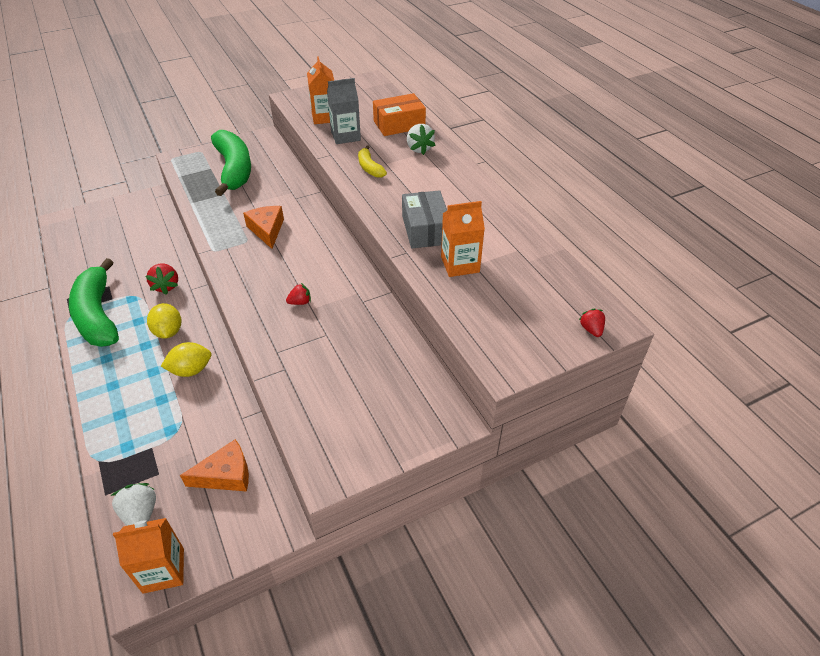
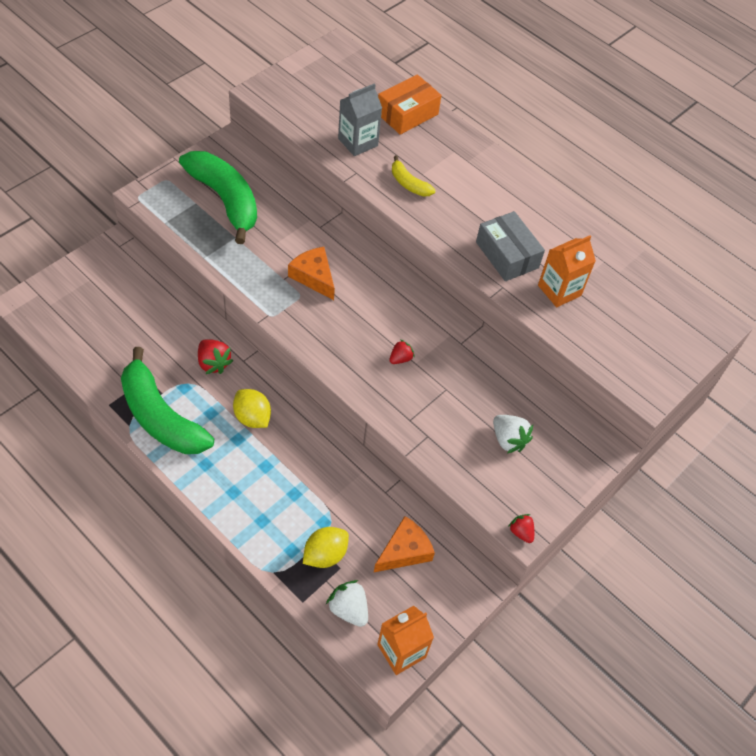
camera: 25 degrees left, 10 degrees up
yellow lemon [161,342,211,377] -> yellow lemon moved to [303,527,349,568]
orange carton [307,56,334,124] -> none
white strawberry [407,124,436,155] -> white strawberry moved to [493,415,533,454]
red strawberry [579,308,605,337] -> red strawberry moved to [508,514,534,543]

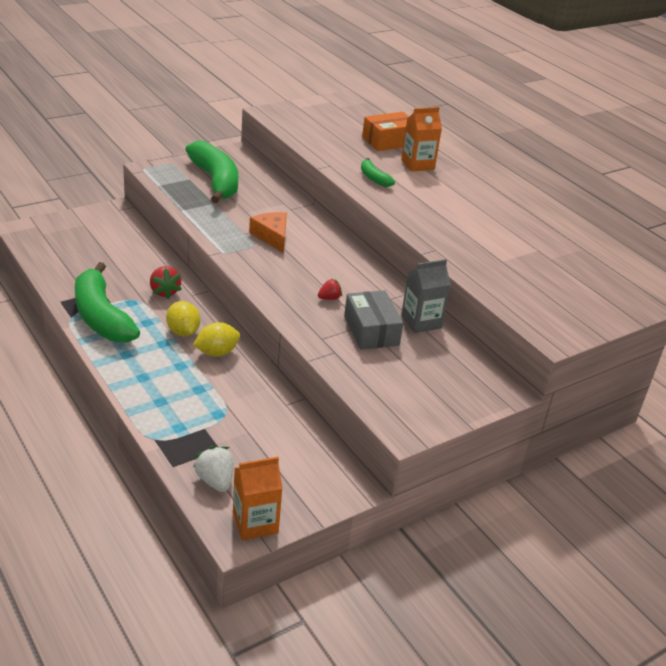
camera: 15 degrees right, 20 degrees down
yellow lemon [303,527,349,568] -> yellow lemon moved to [193,322,240,357]
grey carton [338,83,382,156] -> grey carton moved to [401,259,451,333]
orange cheese [374,516,435,572] -> none
yellow banana [392,156,436,197] -> green banana [361,158,395,187]
grey box [476,211,545,281] -> grey box moved to [344,290,403,350]
white strawberry [493,415,533,454] -> none
red strawberry [508,514,534,543] -> none
orange carton [538,235,596,307] -> orange carton moved to [401,107,442,172]

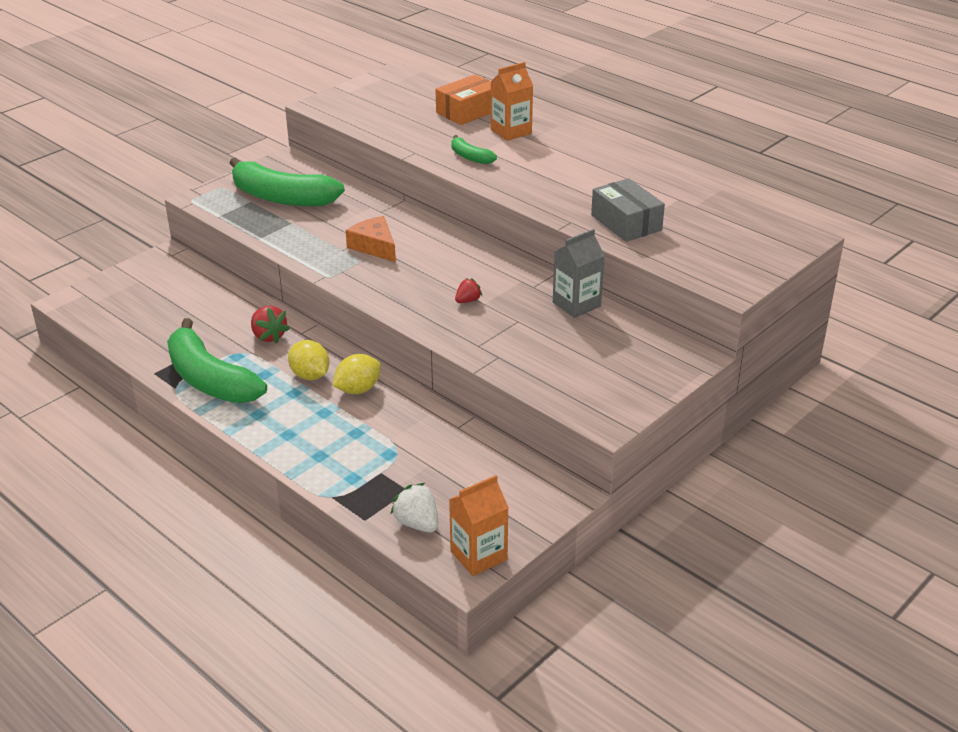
camera: 10 degrees left, 0 degrees up
green banana [185,141,238,203] -> green banana turned 150 degrees clockwise [230,158,345,207]
grey box [344,290,403,350] -> grey box moved to [591,178,665,242]

